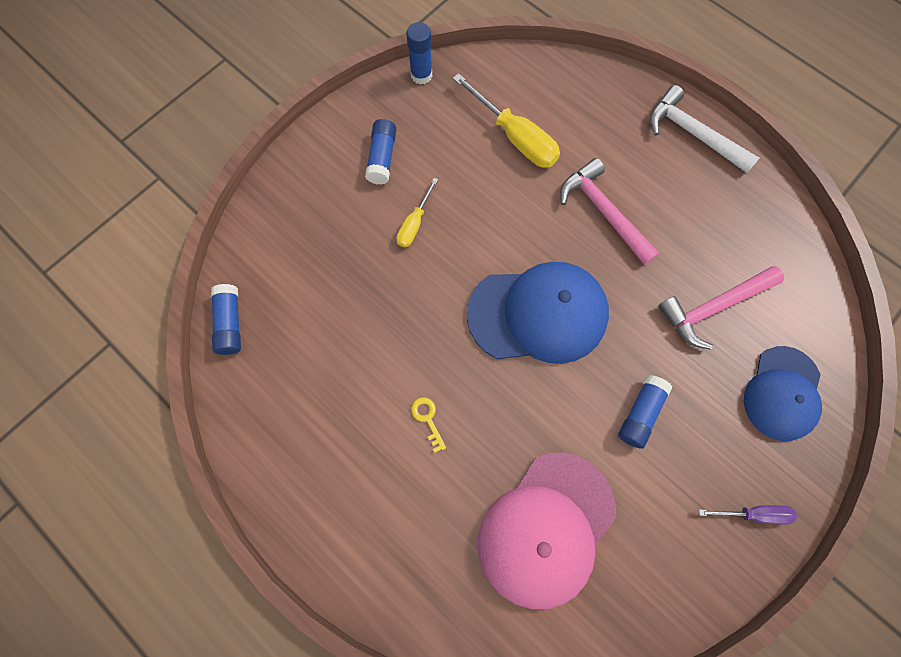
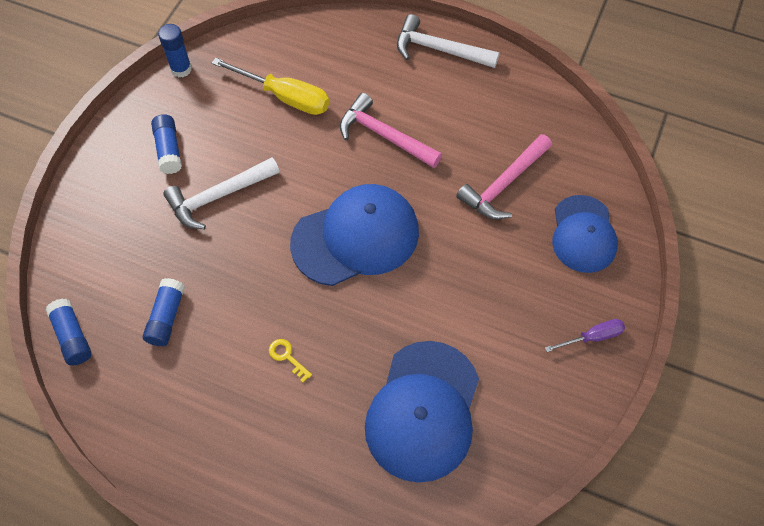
camera: 20 degrees left, 10 degrees down
yellow screwdriver [397,178,438,247] -> white hammer [163,157,280,229]
pink cap [478,453,616,609] -> blue cap [365,341,479,483]
blue glue stick [618,375,672,449] -> blue glue stick moved to [143,278,185,346]

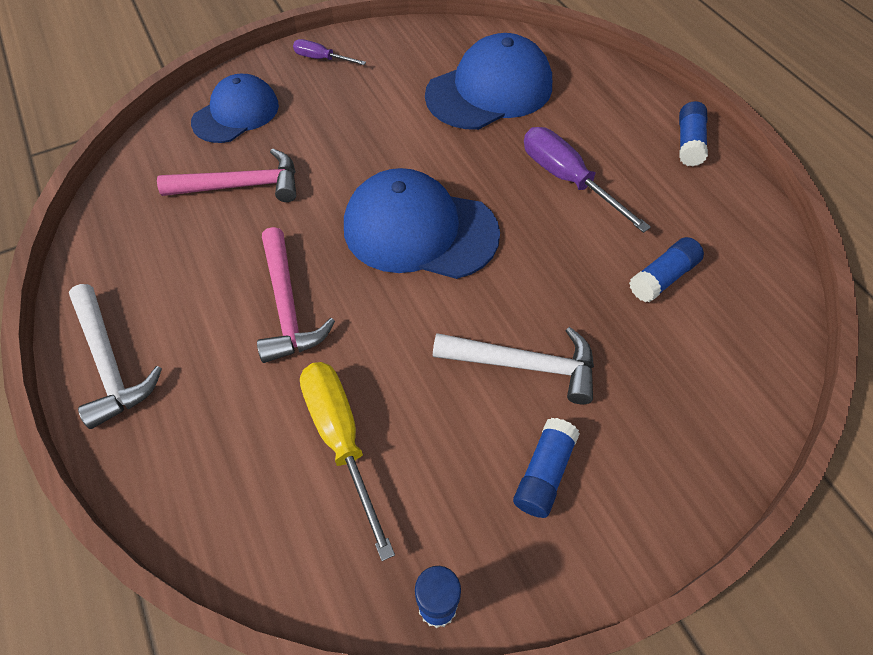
camera: 140 degrees left, 5 degrees down
blue glue stick [46,299,92,366] -> blue glue stick moved to [679,101,708,167]
yellow key [269,339,312,382] -> purple screwdriver [524,127,651,233]

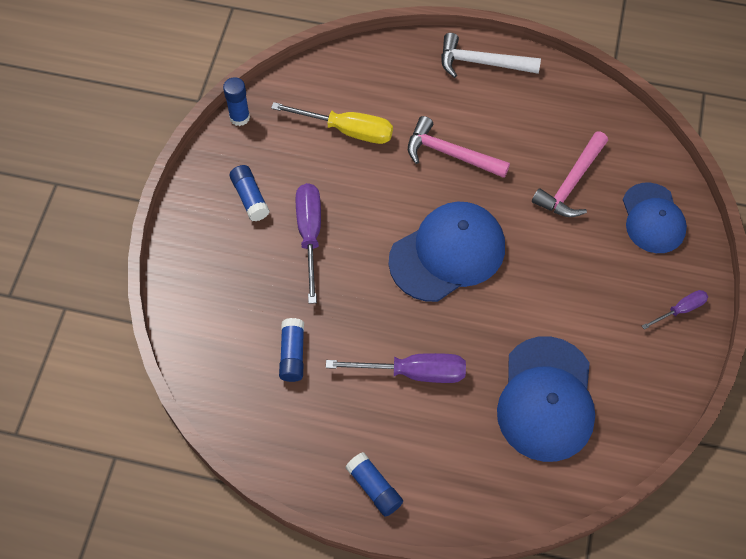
camera: 130 degrees right, 5 degrees up
white hammer [433,327,594,404] -> purple screwdriver [296,183,321,304]

